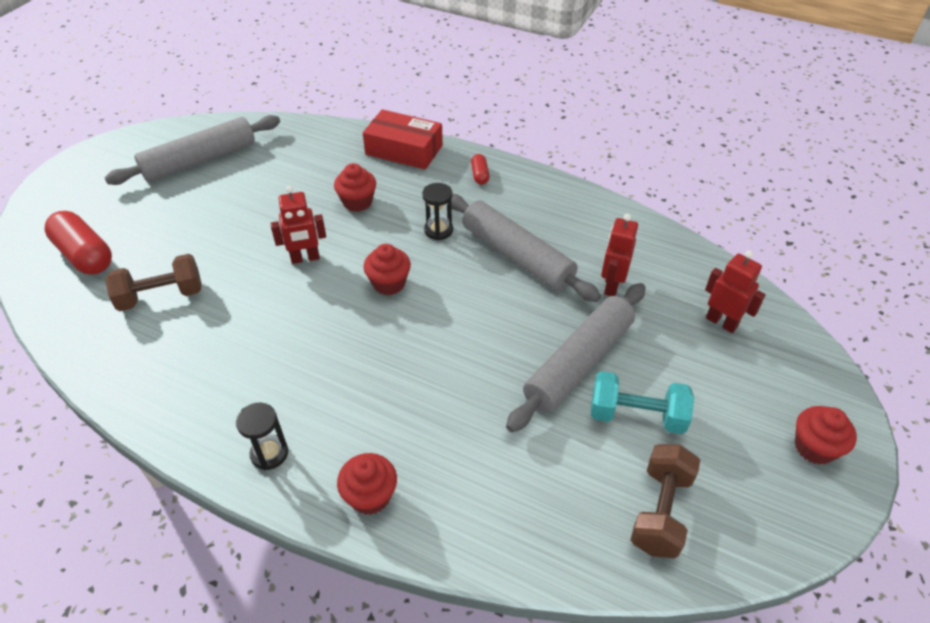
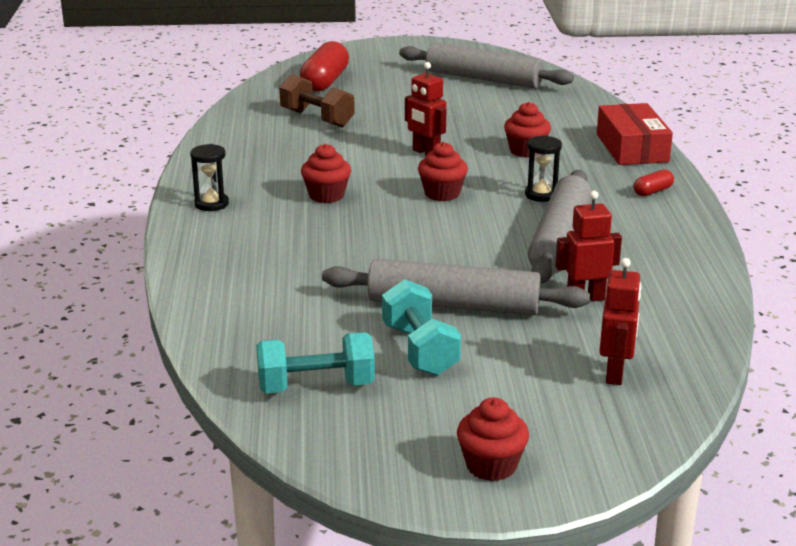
camera: 60 degrees right, 20 degrees down
red cupcake [337,453,397,515] -> red cupcake moved to [301,144,351,203]
brown dumbbell [631,444,700,558] -> turquoise dumbbell [256,332,375,394]

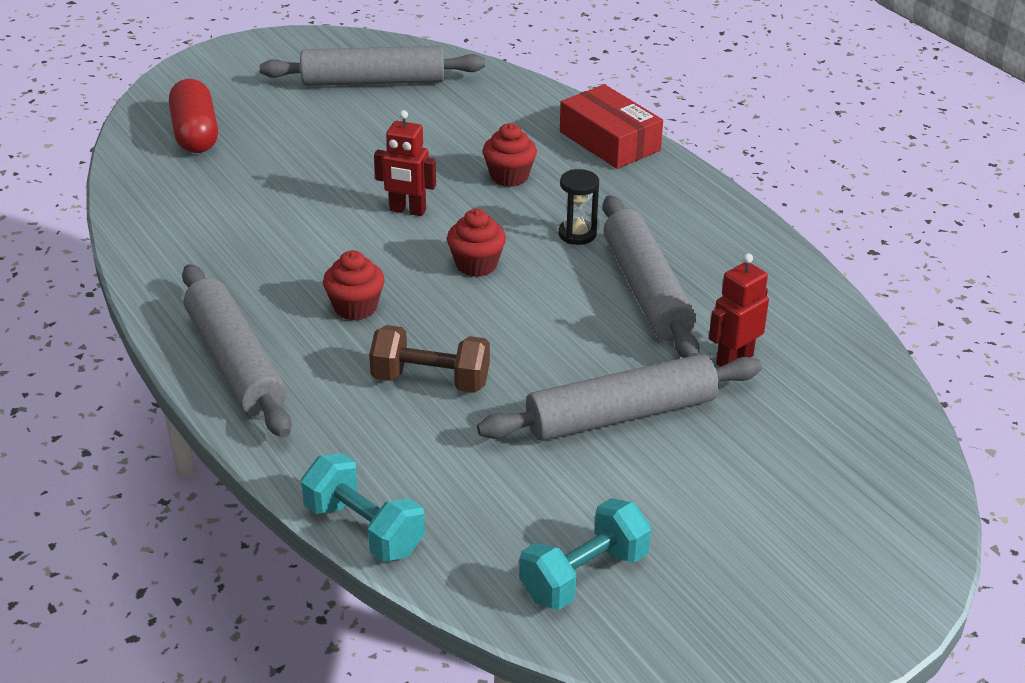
camera: 30 degrees left, 10 degrees up
black hourglass [190,144,229,211] -> grey rolling pin [182,264,291,438]
brown dumbbell [279,74,355,128] -> brown dumbbell moved to [369,325,490,393]
turquoise dumbbell [382,279,461,376] -> turquoise dumbbell moved to [301,453,425,562]
red cupcake [457,397,529,481] -> none
red robot [599,258,642,385] -> none
red capsule [634,169,674,196] -> none

